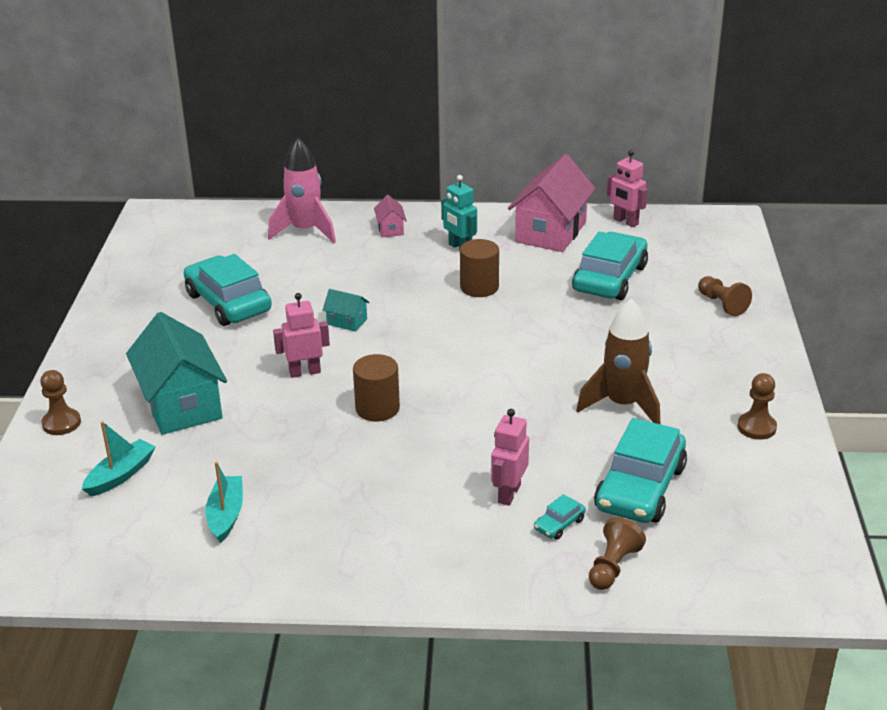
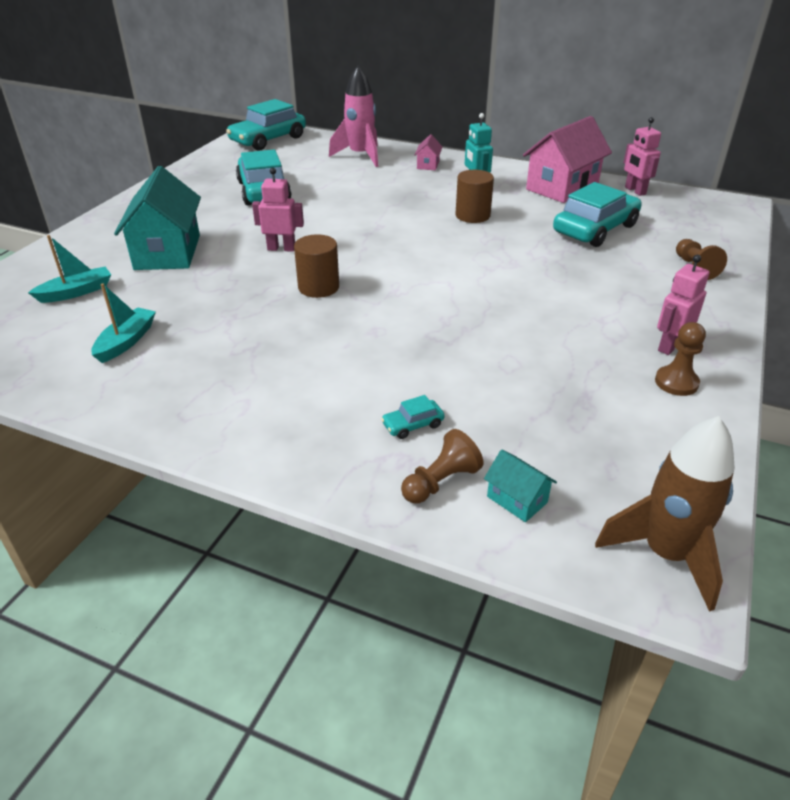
camera: 20 degrees right, 5 degrees up
brown pawn [40,370,81,435] -> none
turquoise house [323,289,370,332] -> turquoise house moved to [484,450,557,522]
pink robot [491,409,529,506] -> pink robot moved to [657,255,710,355]
brown rocket [576,298,660,424] -> brown rocket moved to [595,416,735,612]
turquoise car [594,418,687,523] -> turquoise car moved to [226,99,306,151]

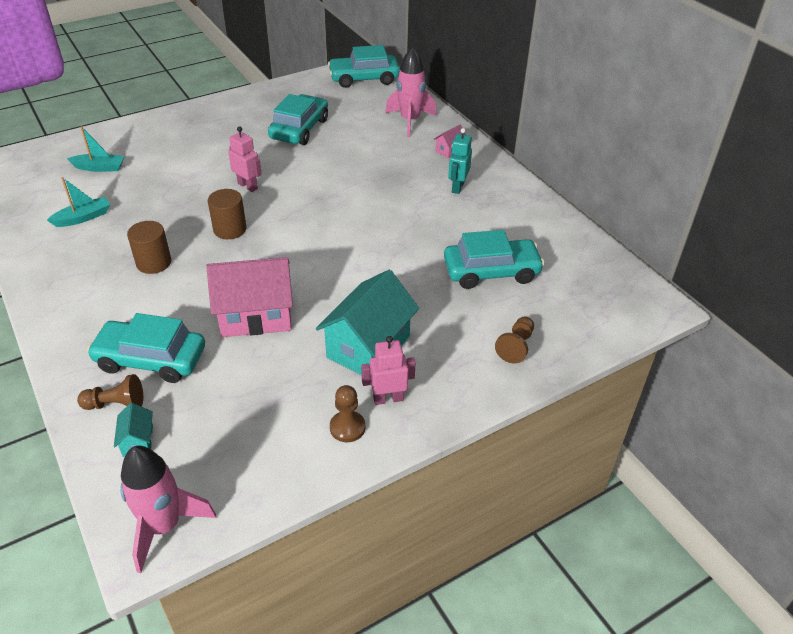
camera: 35 degrees right, 5 degrees up
turquoise house [114,166,201,270] -> turquoise house moved to [316,270,419,375]
turquoise car [381,395,445,439] -> turquoise car [87,313,205,383], size x2.40
brown cylinder [455,170,494,223] -> brown cylinder moved to [127,221,171,274]
pink house [523,116,612,203] -> pink house moved to [206,257,293,337]
brown rocket [595,416,735,612] -> pink rocket [120,446,216,573]
pink robot [623,117,661,196] -> none

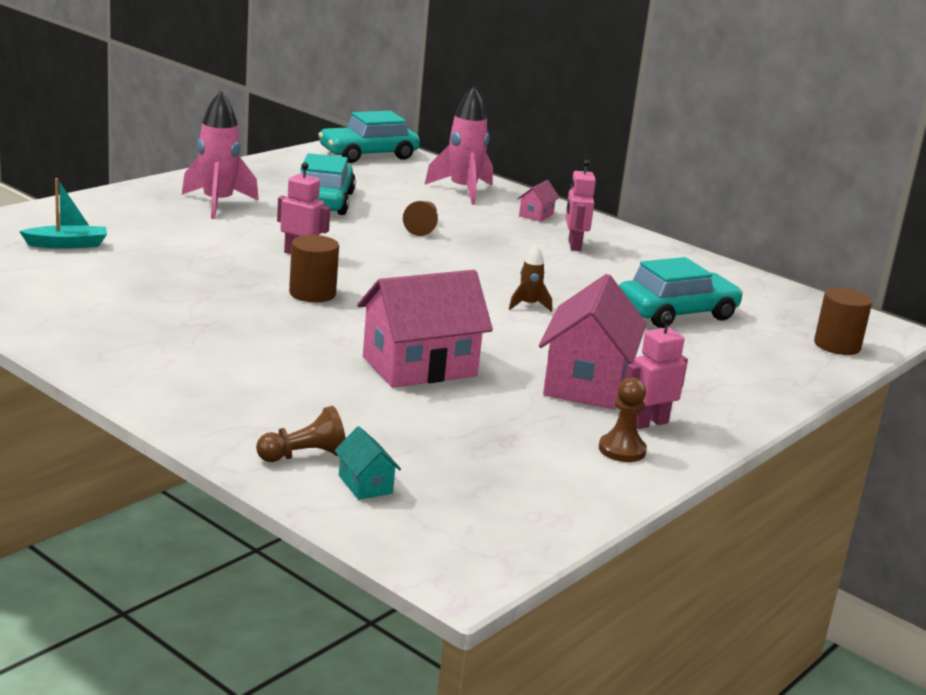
camera: 20 degrees left, 20 degrees down
turquoise boat [47,177,110,227] -> none
turquoise car [87,313,205,383] -> none
pink rocket [120,446,216,573] -> pink rocket moved to [182,91,259,219]
brown cylinder [127,221,171,274] -> brown cylinder moved to [814,287,872,355]
turquoise house [316,270,419,375] -> pink house [539,274,647,409]
turquoise robot [448,128,472,194] -> pink robot [565,160,596,251]
brown pawn [495,317,534,363] -> brown pawn moved to [403,201,438,236]
none -> brown rocket [509,244,552,312]

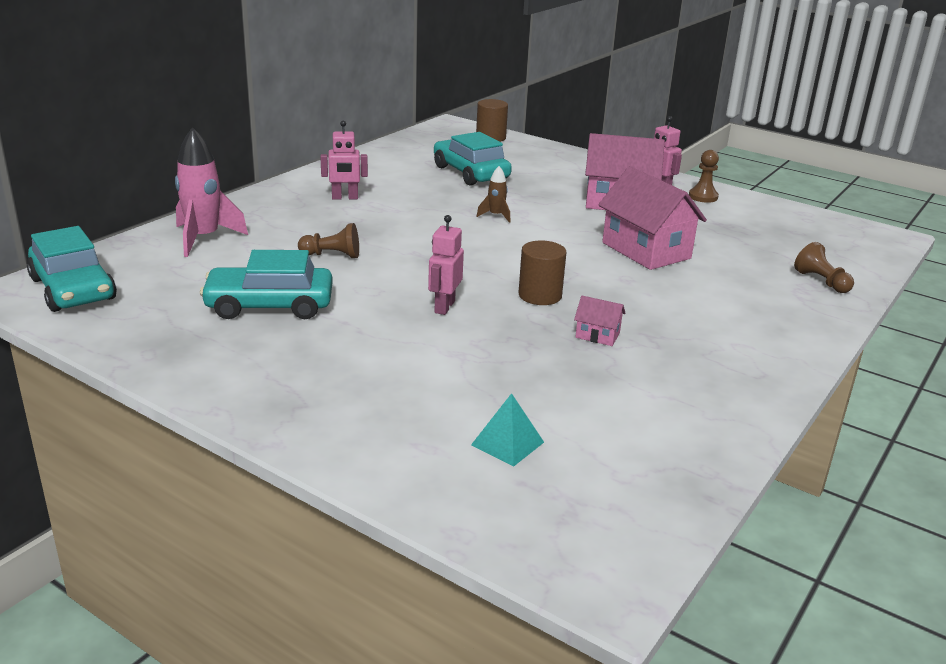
camera: 95 degrees left, 5 degrees up
turquoise boat [19,178,107,249] -> turquoise pyramid [471,393,544,467]
pink rocket [182,91,259,219] -> none
turquoise house [334,426,401,500] -> none
pink house [517,180,560,222] -> pink house moved to [574,296,626,346]

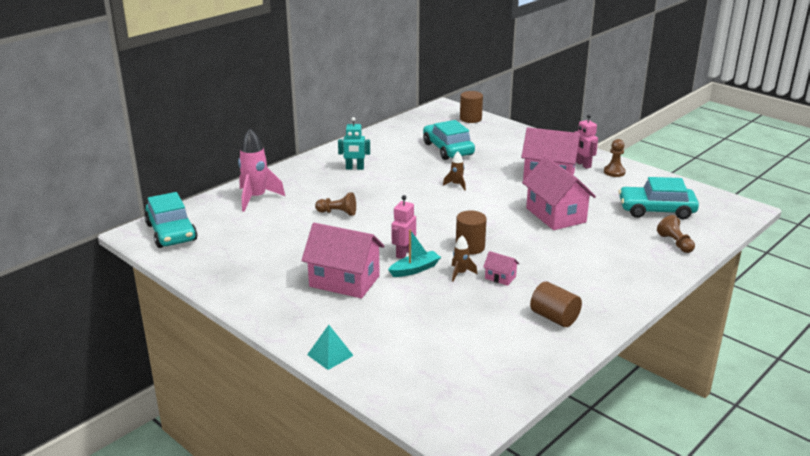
camera: 10 degrees right, 0 degrees up
turquoise car [200,250,333,319] -> turquoise car moved to [619,177,699,219]
pink robot [320,121,368,200] -> turquoise robot [338,117,370,170]
turquoise pyramid [471,393,544,467] -> turquoise pyramid moved to [307,325,354,370]
none -> pink house [301,223,384,298]
none -> turquoise boat [388,230,441,277]
none -> brown rocket [452,236,477,281]
none -> brown cylinder [530,281,582,327]

